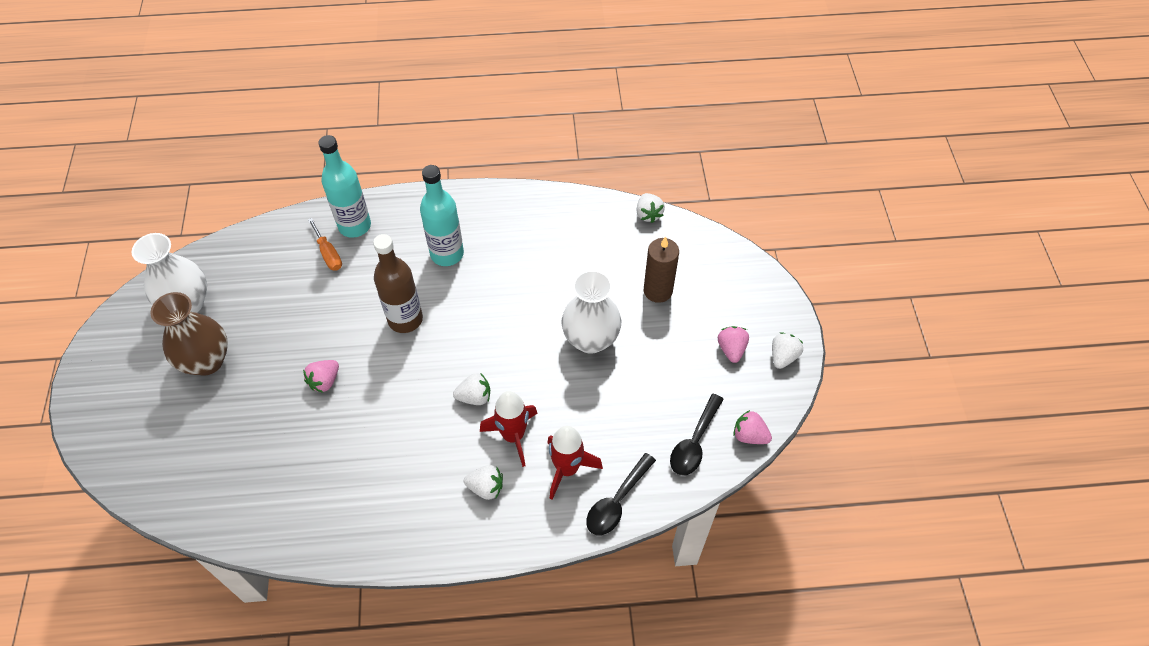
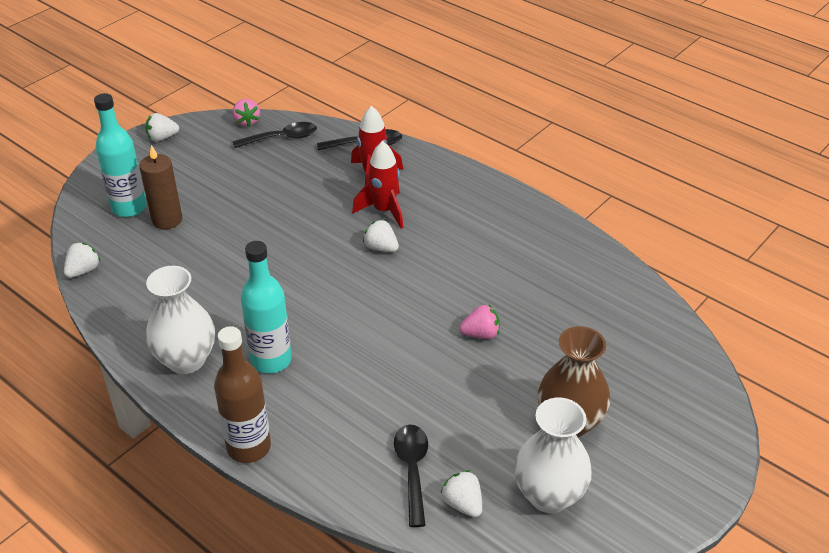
camera: 135 degrees left, 15 degrees down
orange screwdriver [308,218,342,271] -> none
turquoise bottle [319,135,371,238] -> turquoise bottle moved to [94,93,147,217]
brown bottle [373,234,423,333] -> brown bottle moved to [214,326,271,463]
white strawberry [464,465,503,500] -> white strawberry moved to [440,470,482,517]
white vase [561,270,621,354] -> white vase moved to [146,266,215,374]
pink strawberry [718,326,749,363] -> none
none -> black spoon [394,424,428,527]

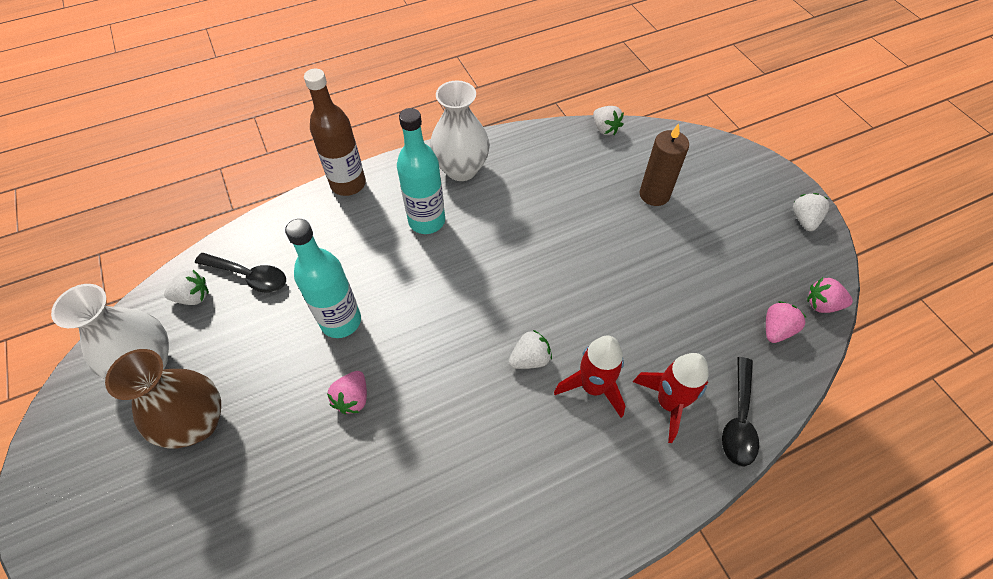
camera: 115 degrees right, 15 degrees up
turquoise bottle [94,93,147,217] -> turquoise bottle moved to [285,219,361,338]
black spoon [232,122,317,148] -> pink strawberry [766,301,807,343]

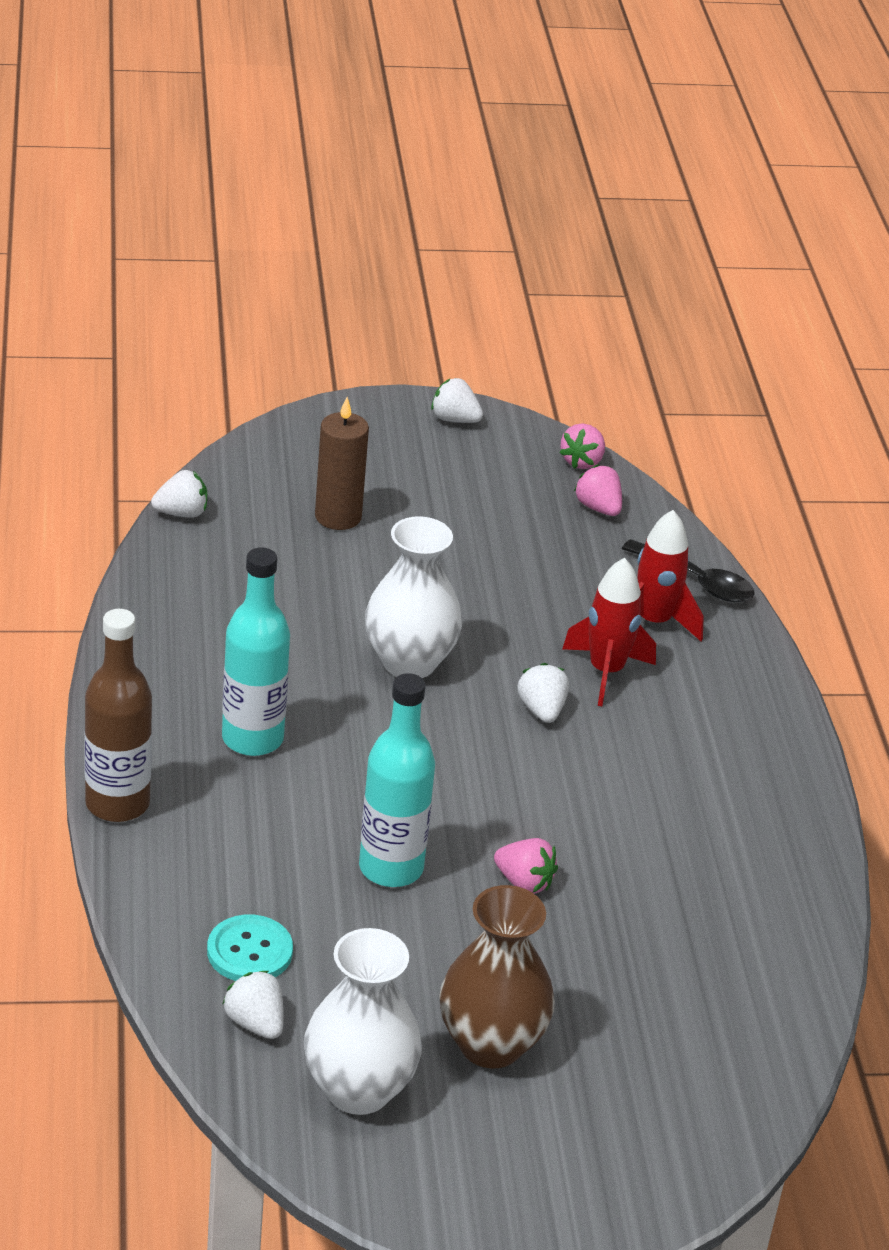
camera: 75 degrees left, 20 degrees down
white strawberry [164,270,209,305] -> white strawberry turned 45 degrees counterclockwise [223,971,284,1039]
black spoon [195,253,286,293] -> turquoise button [207,915,293,981]
white vase [430,80,490,181] -> white vase moved to [365,516,462,678]

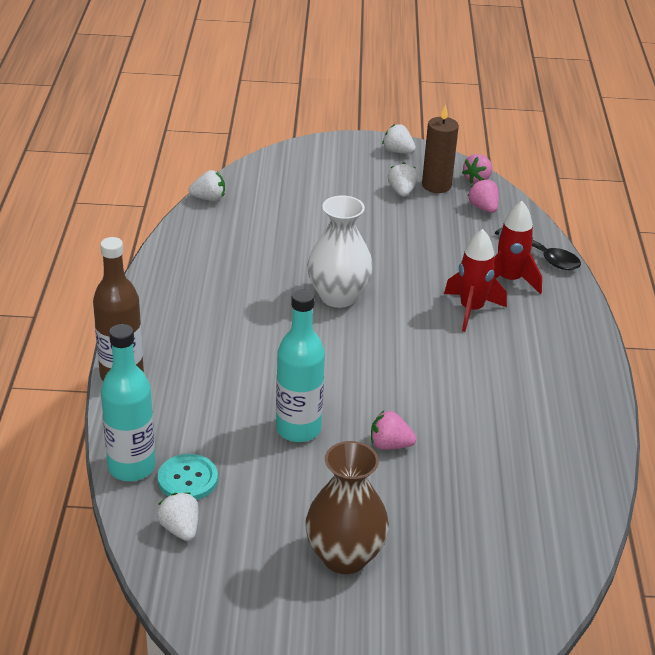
camera: 10 degrees right, 0 degrees up
turquoise bottle [222,547,290,756] -> turquoise bottle moved to [101,324,155,481]
white vase [304,928,422,1115] -> none
brown candle [315,397,369,530] -> brown candle moved to [422,104,459,193]
pink strawberry [494,838,558,894] -> pink strawberry turned 150 degrees clockwise [371,411,416,450]
white strawberry [518,663,569,723] -> white strawberry moved to [388,162,418,197]

